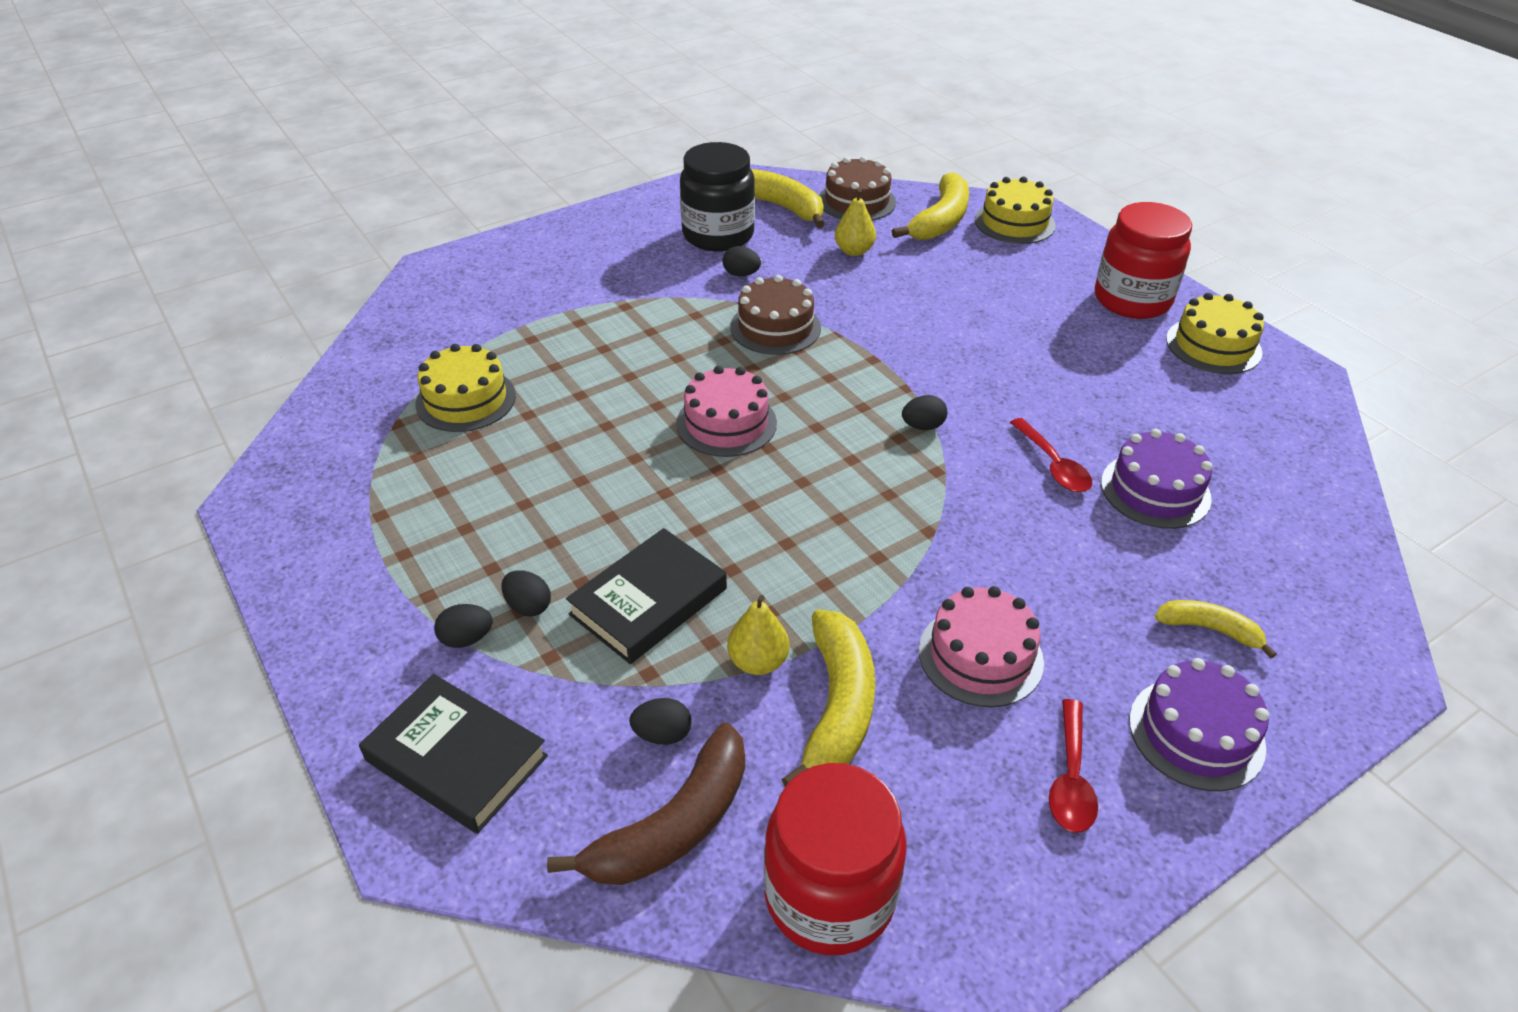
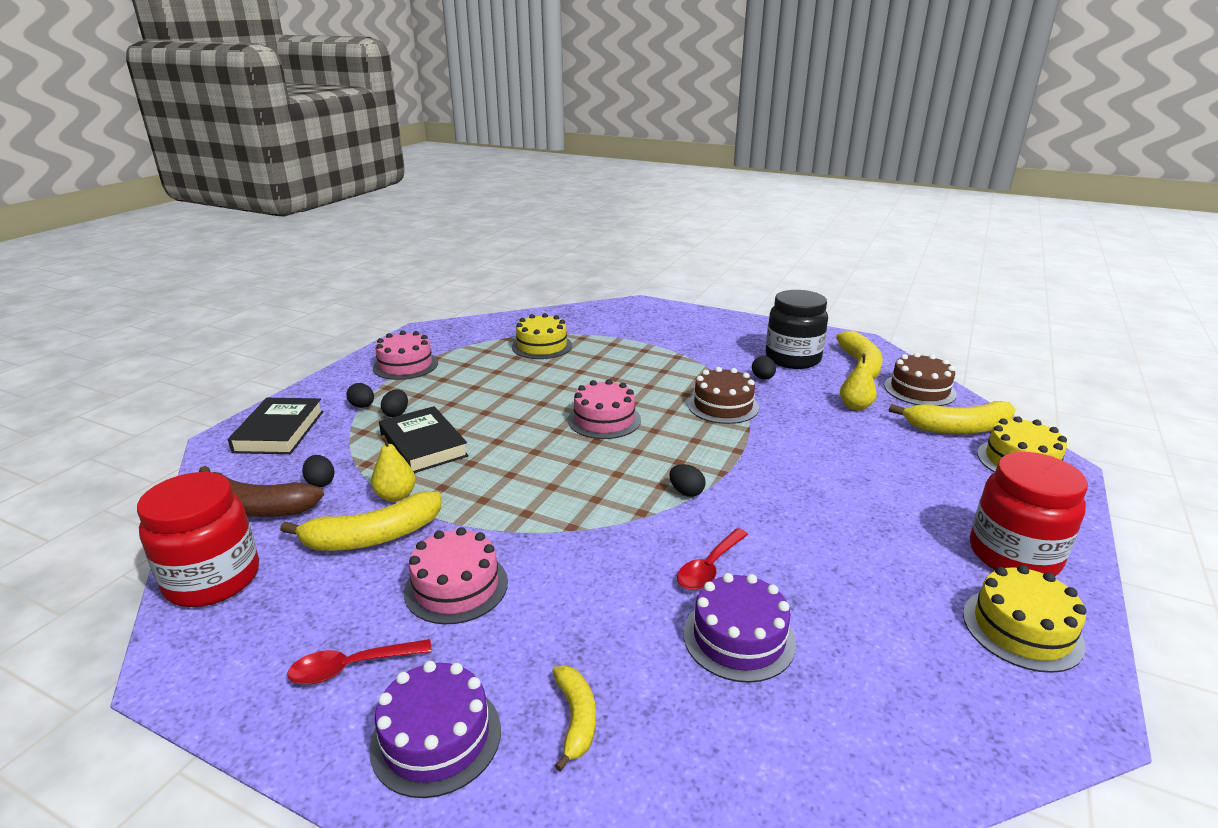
camera: 60 degrees right, 15 degrees down
black book [566,528,727,664] -> black book turned 45 degrees clockwise [379,406,469,473]
none -> pink cake [373,331,438,380]

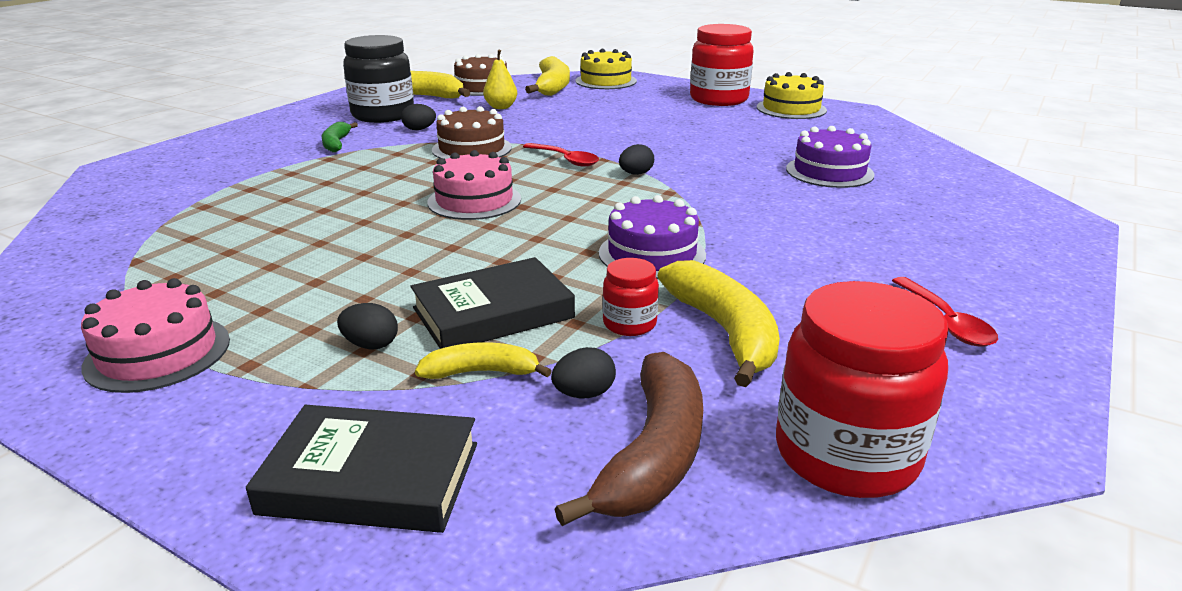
camera: 85 degrees left, 0 degrees up
black egg [346,383,374,408] -> none
purple cake [369,661,501,798] -> purple cake moved to [599,195,706,279]
yellow pear [371,435,416,502] -> red jar [603,258,659,336]
pink cake [404,527,508,624] -> none
yellow cake [512,313,572,359] -> none
yellow banana [552,666,596,771] -> yellow banana moved to [415,342,552,379]
red spoon [677,528,748,590] -> red spoon moved to [523,143,599,167]
none -> green banana [321,122,358,152]

